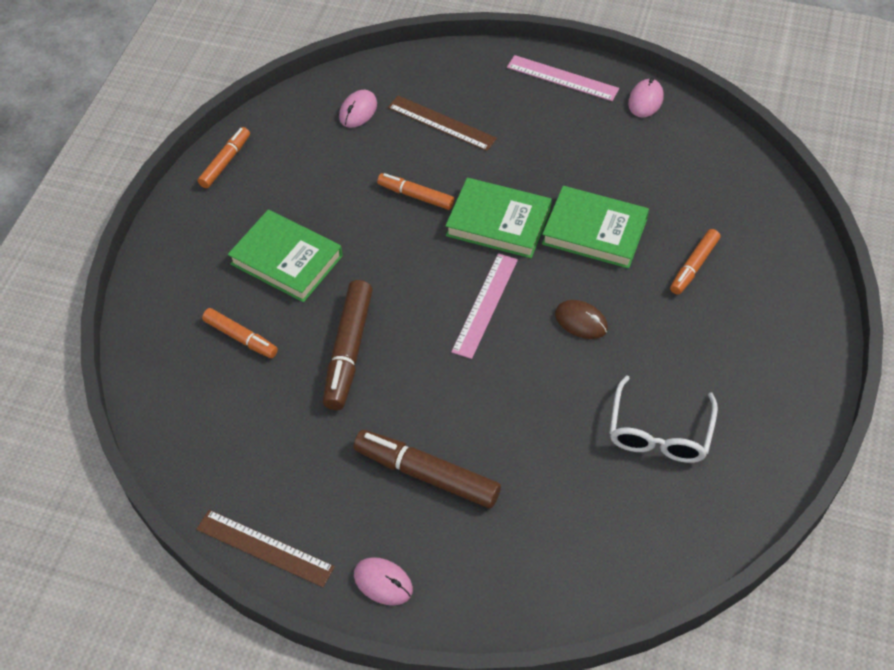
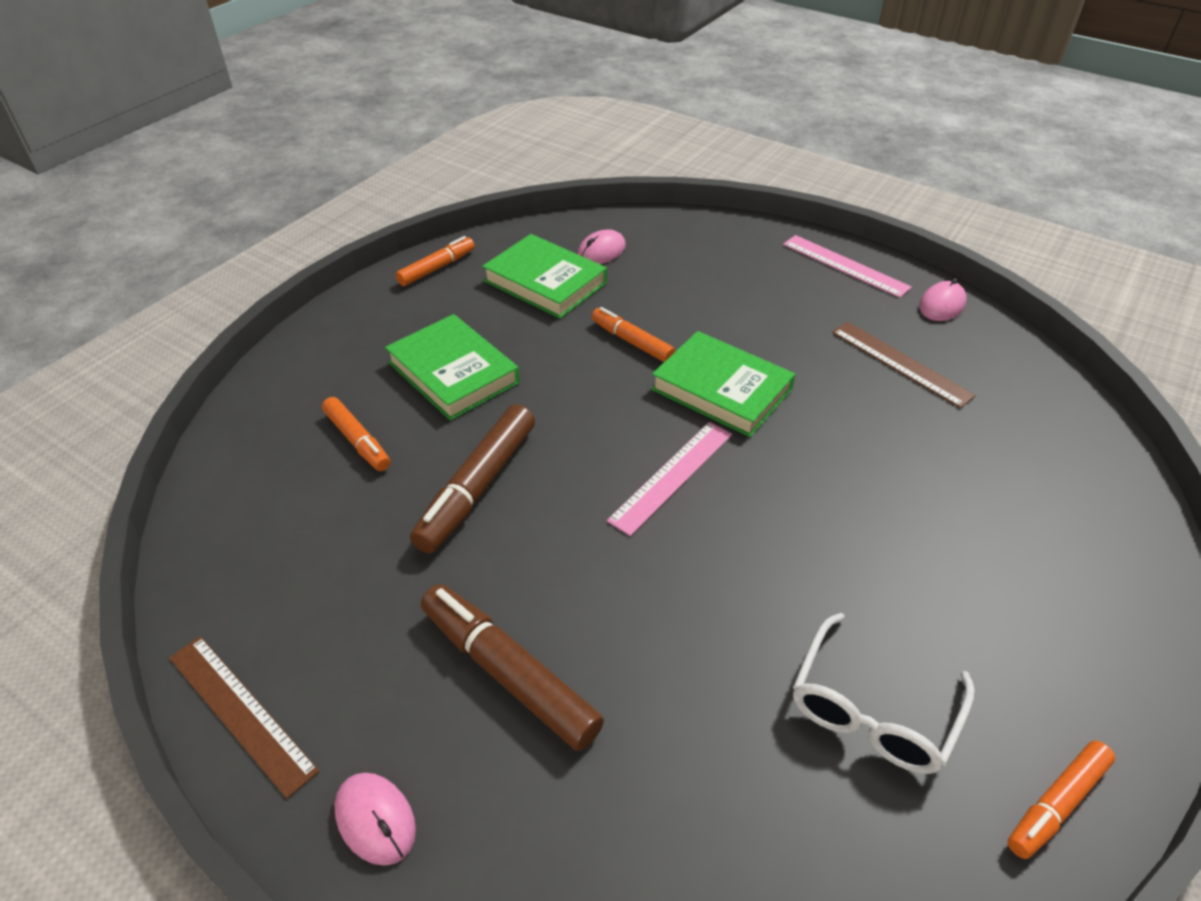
camera: 15 degrees right, 10 degrees down
brown ruler [388,95,497,151] -> brown ruler moved to [832,322,976,408]
green book [542,186,649,269] -> green book moved to [482,234,607,318]
brown mouse [555,300,608,339] -> none
orange marker [670,229,720,295] -> orange marker moved to [1007,741,1115,859]

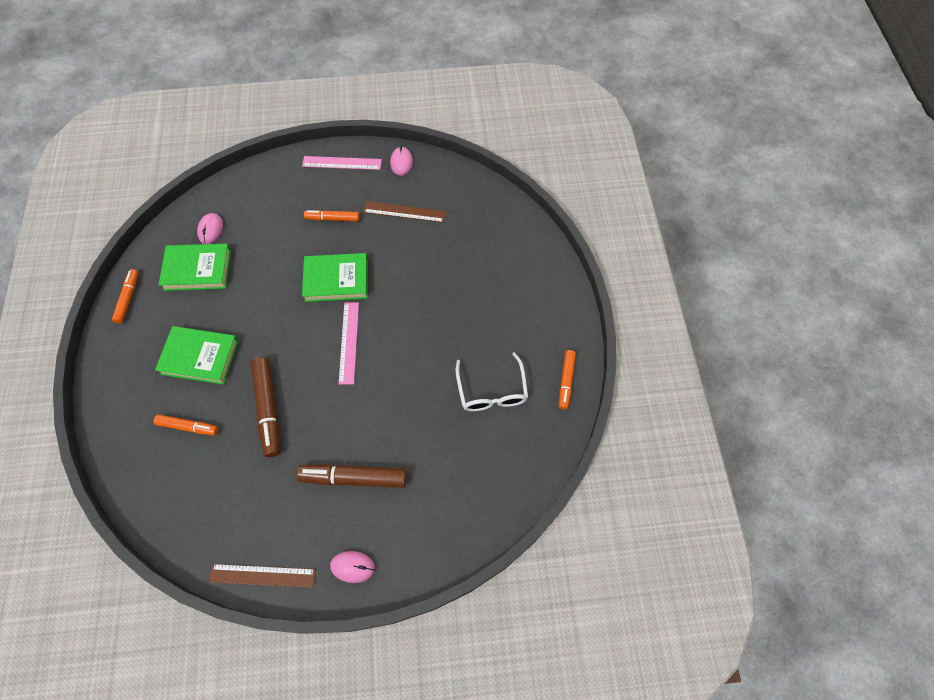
camera: 40 degrees left, 20 degrees up
orange marker [592,307,675,362] -> orange marker moved to [304,210,360,221]

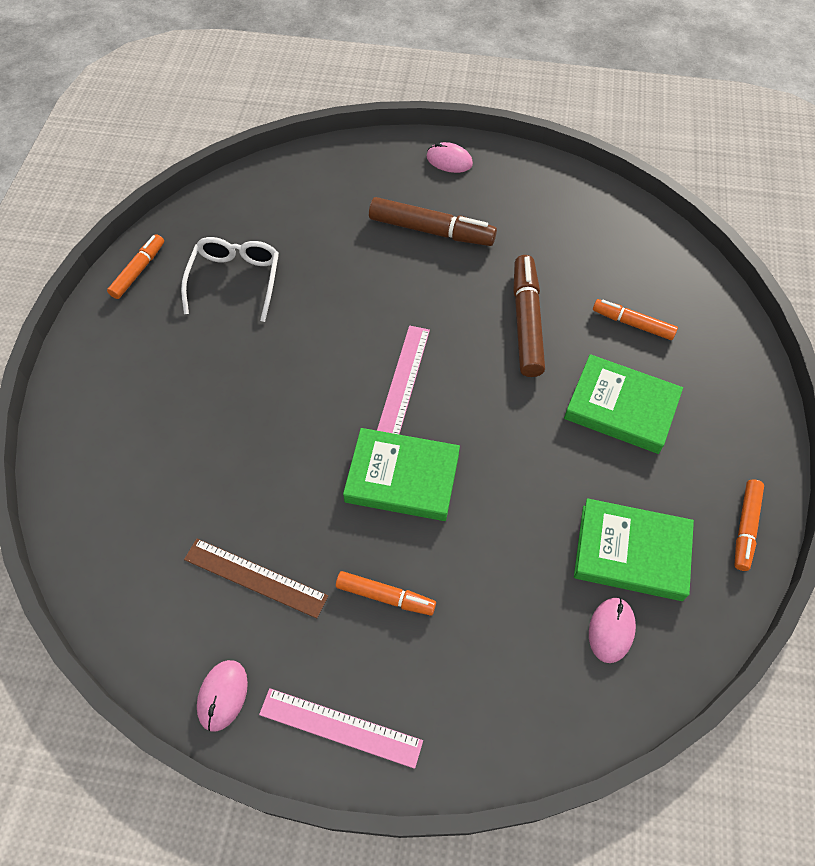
camera: 165 degrees left, 5 degrees down
brown ruler [209,564,316,588] -> none

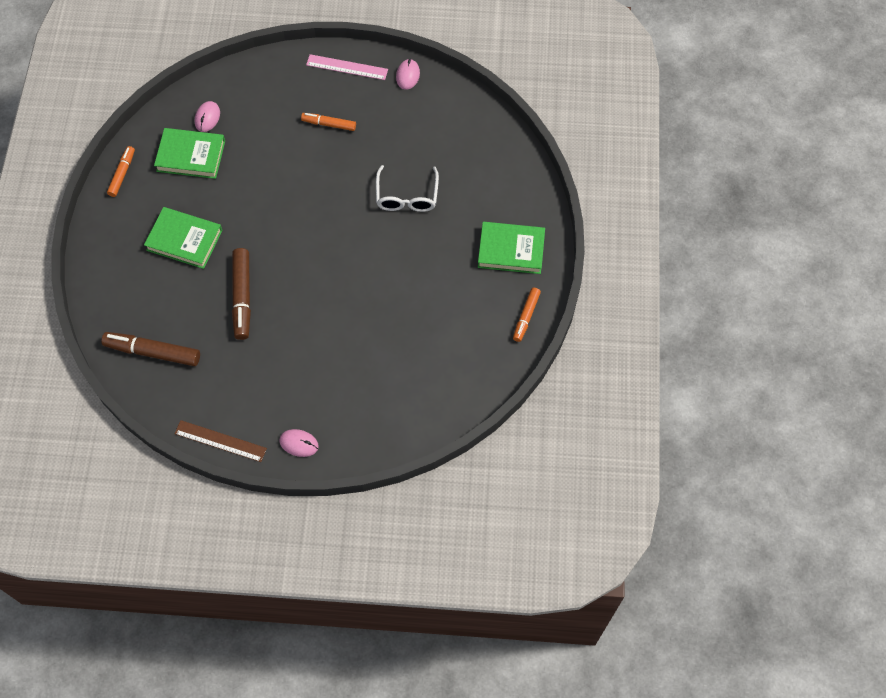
camera: 175 degrees right, 5 degrees up
white glasses [181,237,279,322] -> white glasses moved to [376,165,439,212]
brown ruler [184,539,328,619] -> brown ruler moved to [175,420,267,462]
green book [343,428,460,521] -> green book moved to [478,222,545,274]
brown marker [369,197,497,246] -> brown marker moved to [102,332,200,366]
pink ruler [377,326,430,434] -> none
orange marker [593,299,678,340] -> none

